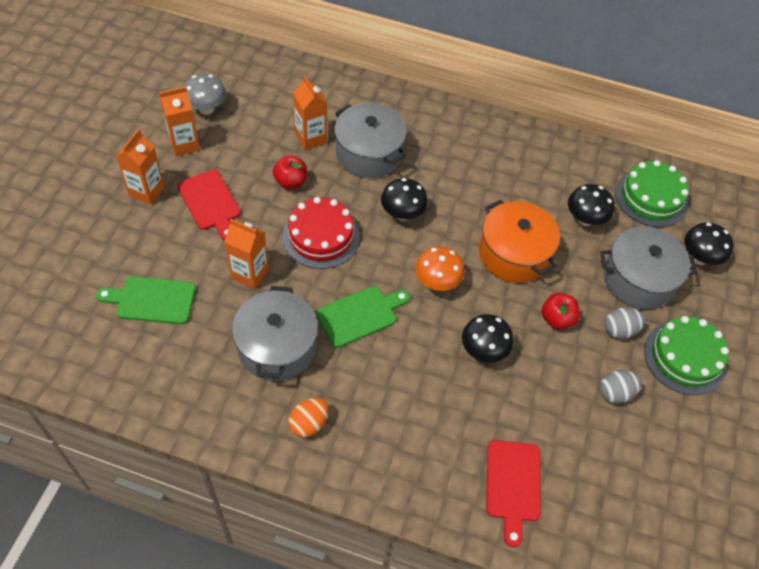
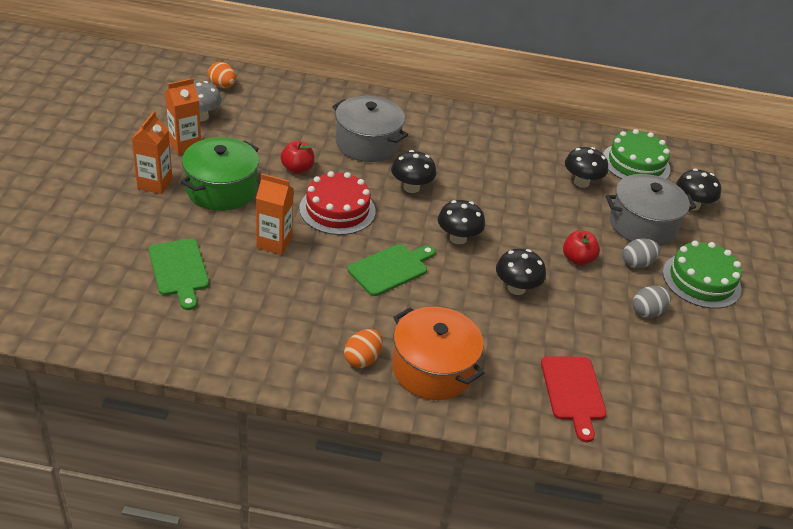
camera: 10 degrees left, 15 degrees down
green cutting board [96,276,196,324] -> green cutting board turned 105 degrees counterclockwise [149,239,209,310]
red cutting board [177,170,241,240] -> green pot [181,137,259,211]
grey pot [232,286,318,381] -> none
orange carton [293,76,327,150] -> none
orange mushroom [415,246,464,291] -> black mushroom [438,200,485,244]
orange pot [479,200,560,283] -> orange pot moved to [392,307,484,400]
none -> orange egg [208,62,236,88]

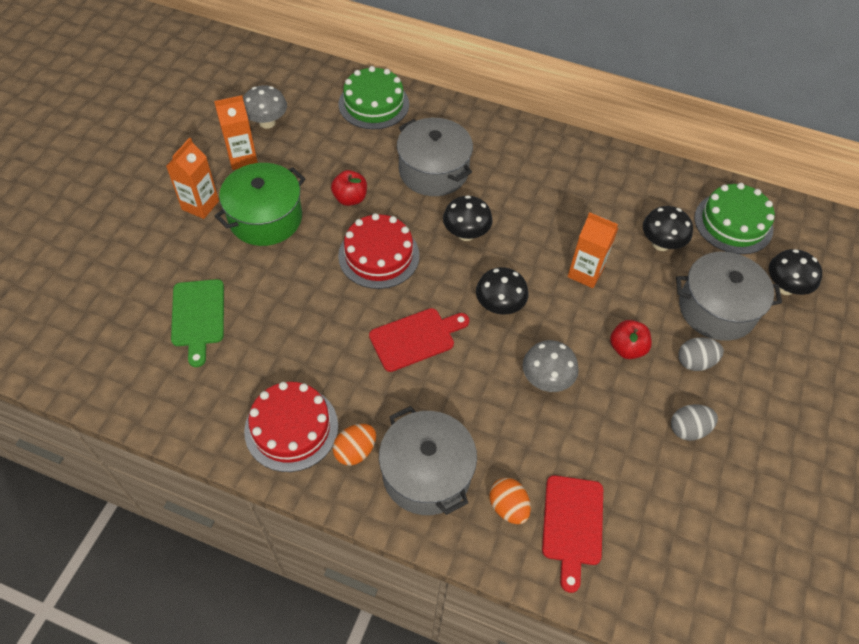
camera: 15 degrees right, 15 degrees up
orange egg [208,62,236,88] -> orange egg moved to [489,478,531,524]
orange carton [256,174,294,255] -> orange carton moved to [568,212,618,288]
green cutting board [348,244,436,296] -> red cutting board [369,308,469,372]
orange pot [392,307,484,400] -> grey pot [379,406,477,515]
black mushroom [496,248,546,295] -> grey mushroom [523,340,579,392]
green cake [663,241,742,309] -> green cake moved to [339,66,409,129]
none -> red cake [244,382,338,472]

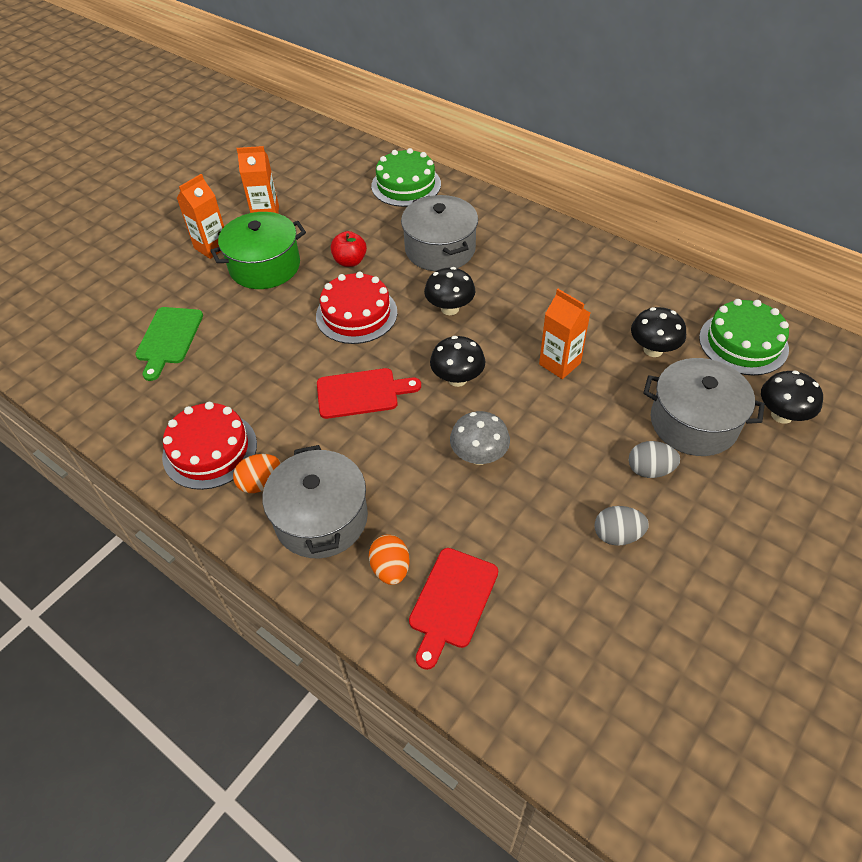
camera: 20 degrees right, 5 degrees down
grey mushroom [243,85,287,129] -> none
red apple [610,320,652,359] -> none

